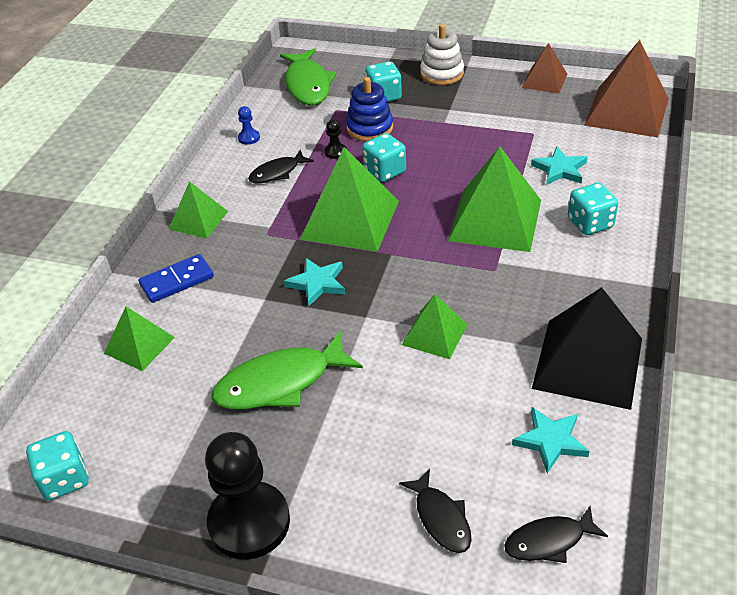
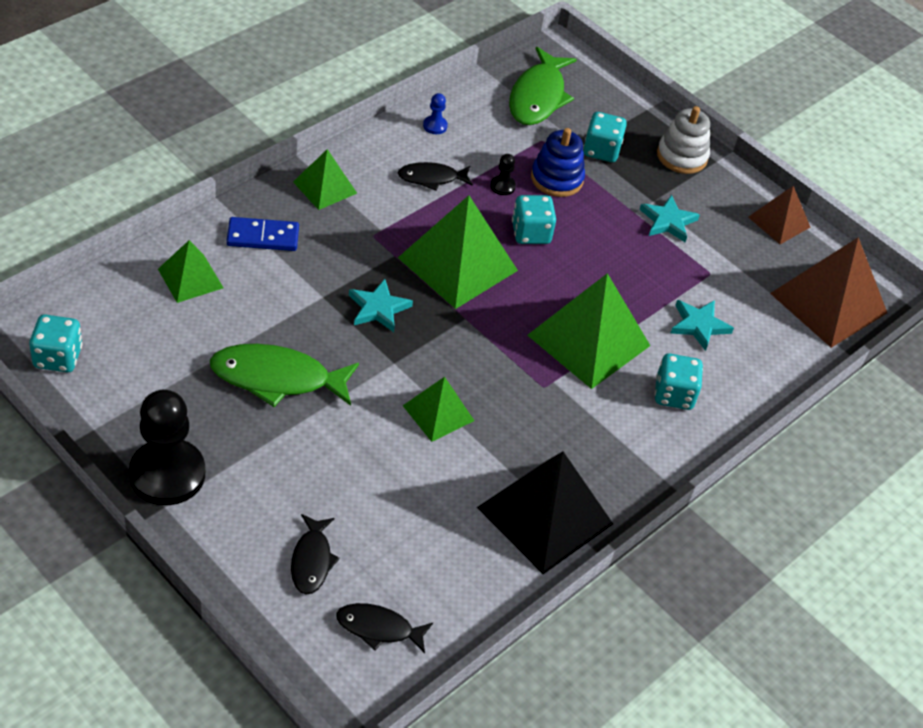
camera: 20 degrees right, 5 degrees up
turquoise star [512,407,590,473] -> turquoise star moved to [639,195,700,243]

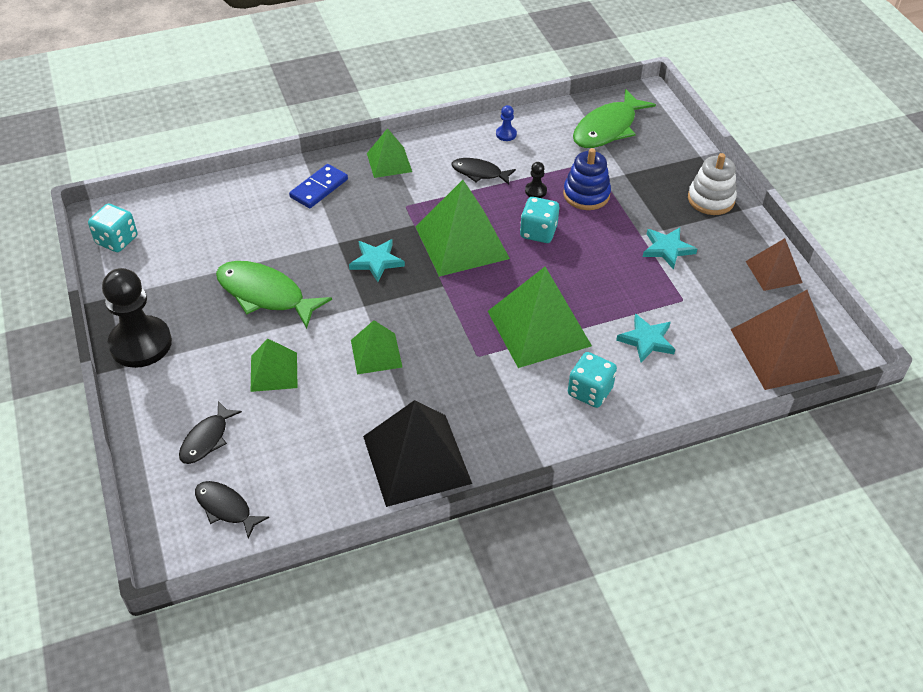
camera: 30 degrees right, 0 degrees up
green pyramid [158,240,223,303] -> green pyramid moved to [251,339,298,392]
blue domino [227,217,299,251] -> blue domino turned 75 degrees counterclockwise [289,164,348,208]
turquoise dice [583,112,627,162] -> none

